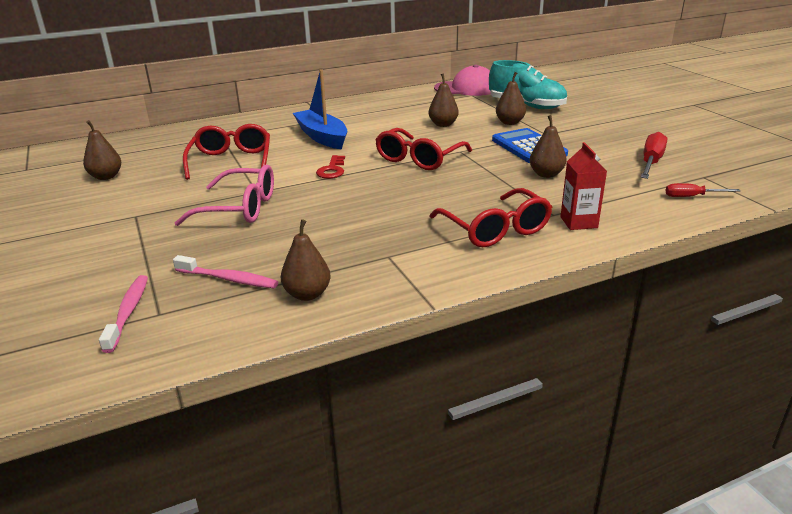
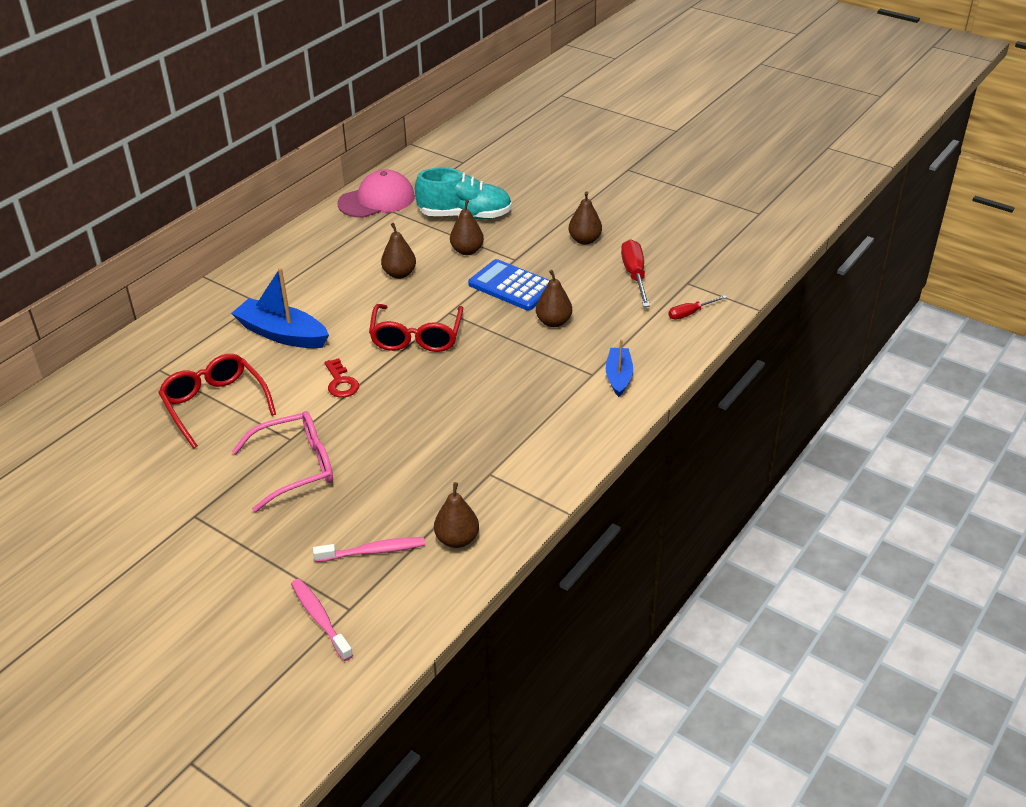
camera: 30 degrees left, 10 degrees up
brown pear [83,120,121,180] -> brown pear moved to [569,191,602,245]
red glasses [429,188,552,247] -> none
red carton [560,142,607,230] -> blue boat [606,339,633,397]

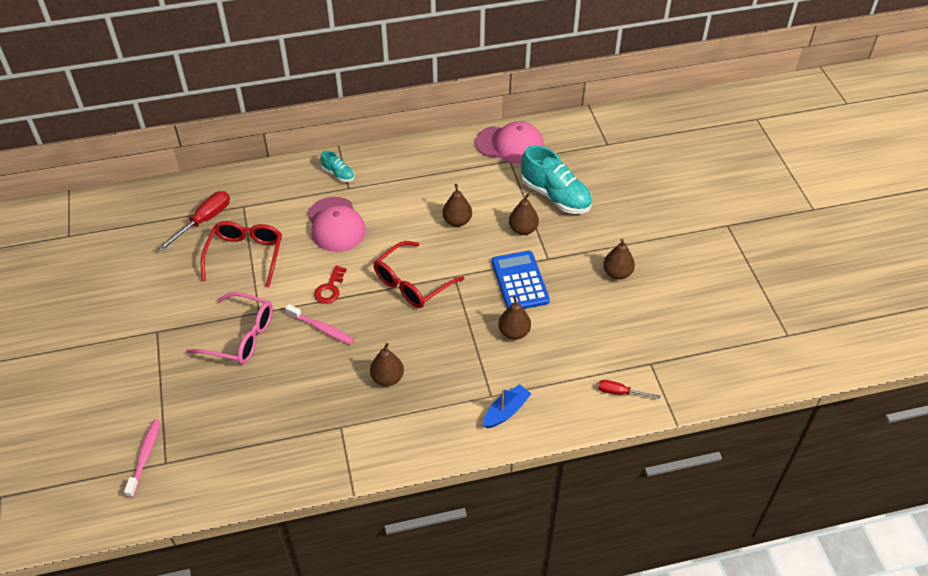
camera: 40 degrees right, 10 degrees up
blue boat [231,268,329,348] -> pink cap [308,197,366,252]
pink toothbrush [313,537,425,562] -> pink toothbrush moved to [285,304,354,345]
brown pear [434,482,479,548] -> brown pear moved to [370,343,404,386]
red screwdriver [621,239,650,307] -> red screwdriver moved to [159,191,230,251]
none -> turquoise shoe [321,151,355,182]

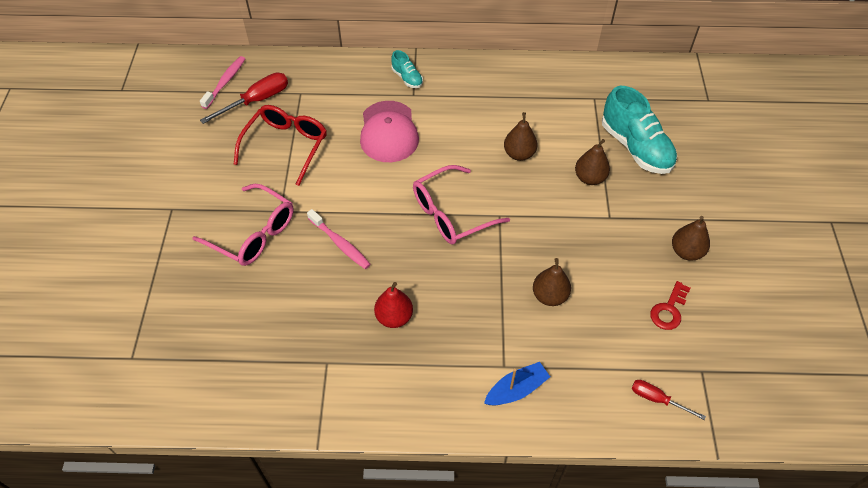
camera: 15 degrees right, 5 degrees up
pink toothbrush [124,420,161,498] -> pink toothbrush moved to [200,56,245,109]
red key [314,266,347,304] -> red key moved to [650,281,690,330]
brown pear [370,343,404,386] -> red pear [374,282,413,328]
red glasses [373,241,465,308] -> pink glasses [413,165,510,245]
pink cap [475,121,544,164] -> none
blue calculator [492,251,550,309] -> none

